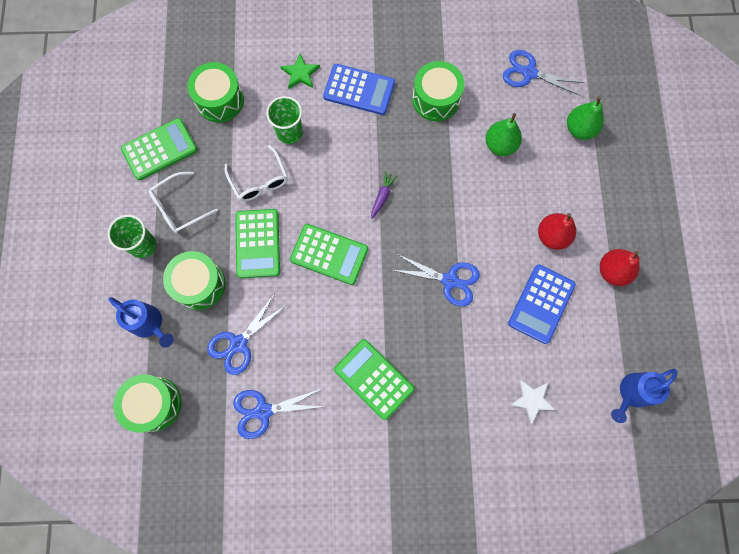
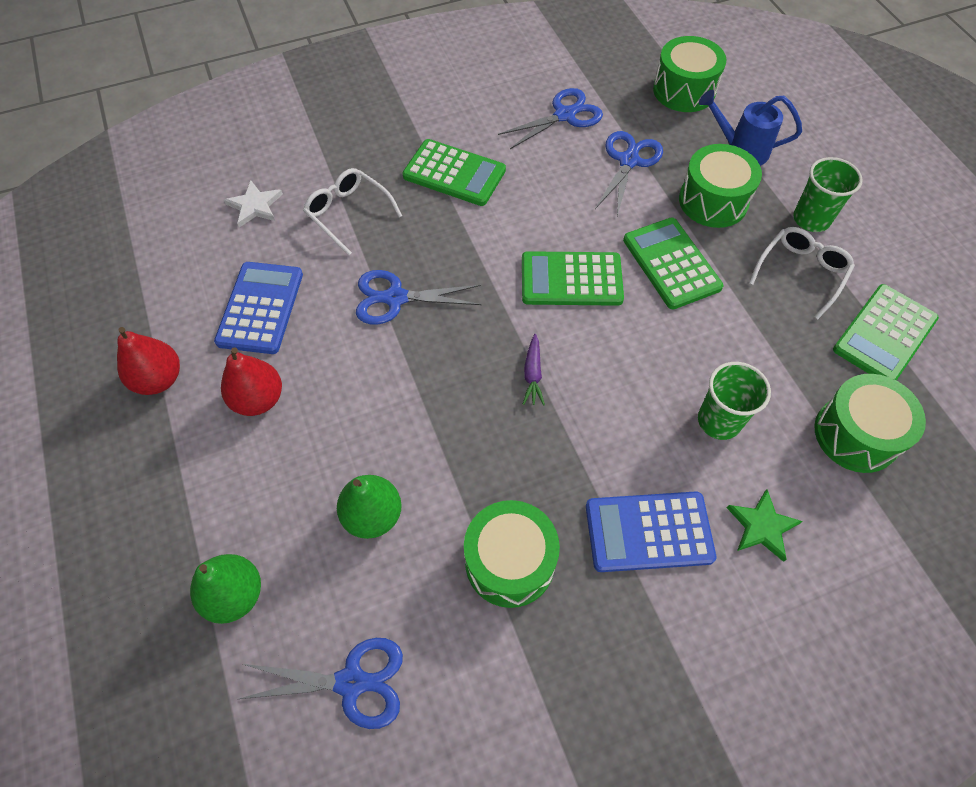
camera: 160 degrees right, 15 degrees down
white glasses [225,145,288,202] -> white glasses moved to [303,168,402,255]
blue watering can [611,369,678,423] -> none

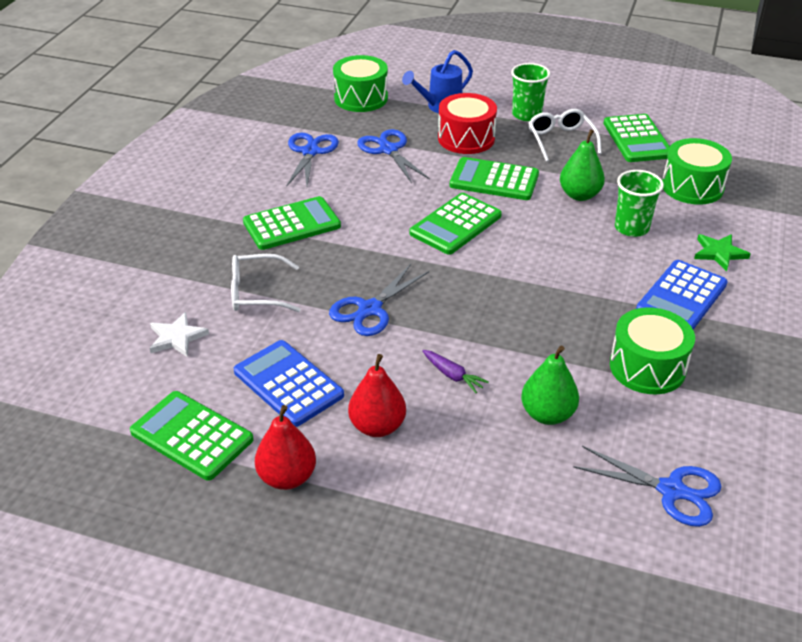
camera: 50 degrees left, 20 degrees down
green pear [190,554,261,624] -> green pear moved to [560,129,605,201]
blue scissors [239,638,403,729] -> blue scissors turned 75 degrees clockwise [574,446,722,527]
purple carrot [523,334,545,405] -> purple carrot moved to [422,350,489,393]
green drum [679,144,762,228] -> red drum [438,93,497,154]
none -> green calculator [130,391,253,481]

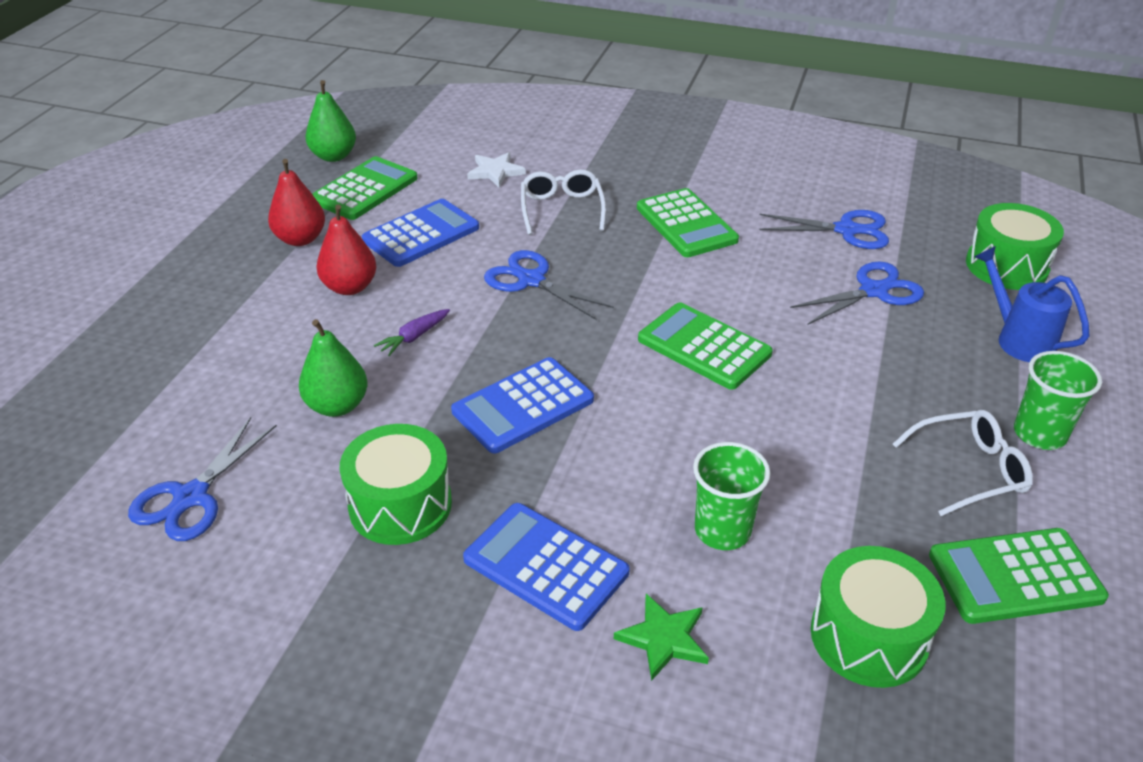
camera: 90 degrees right, 0 degrees up
red drum [438,93,497,154] -> none
green calculator [450,157,539,200] -> none
green pear [560,129,605,201] -> green pear moved to [305,80,356,162]
none -> blue calculator [451,357,594,454]

